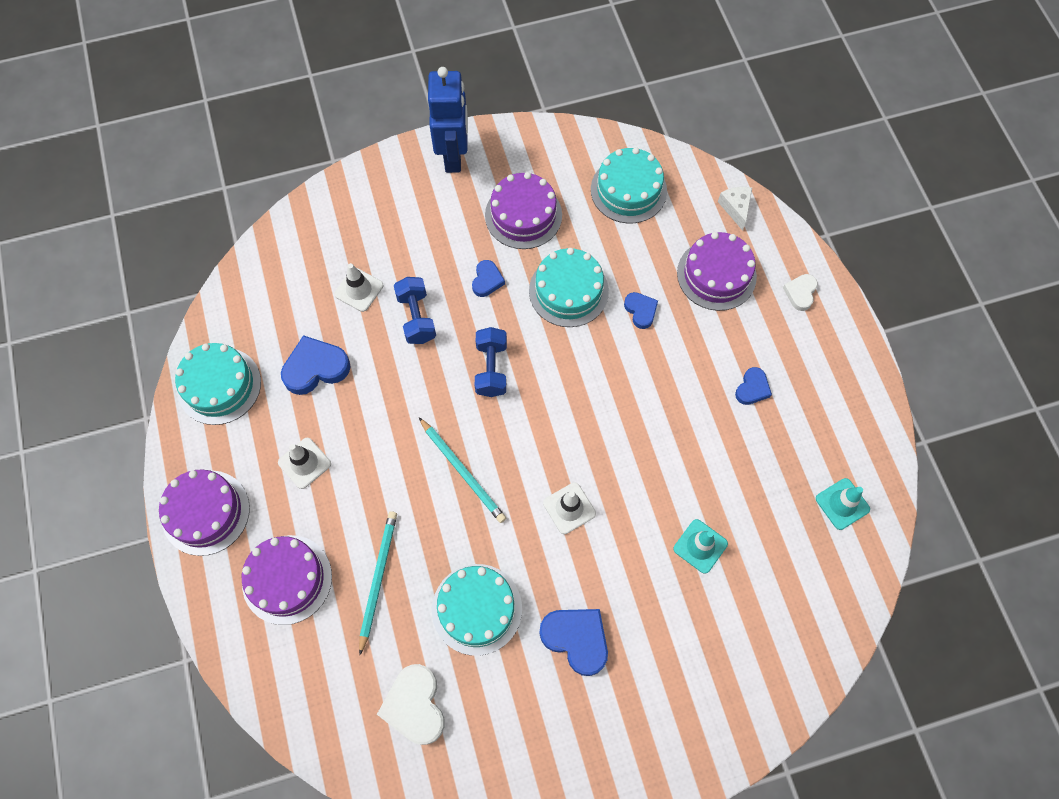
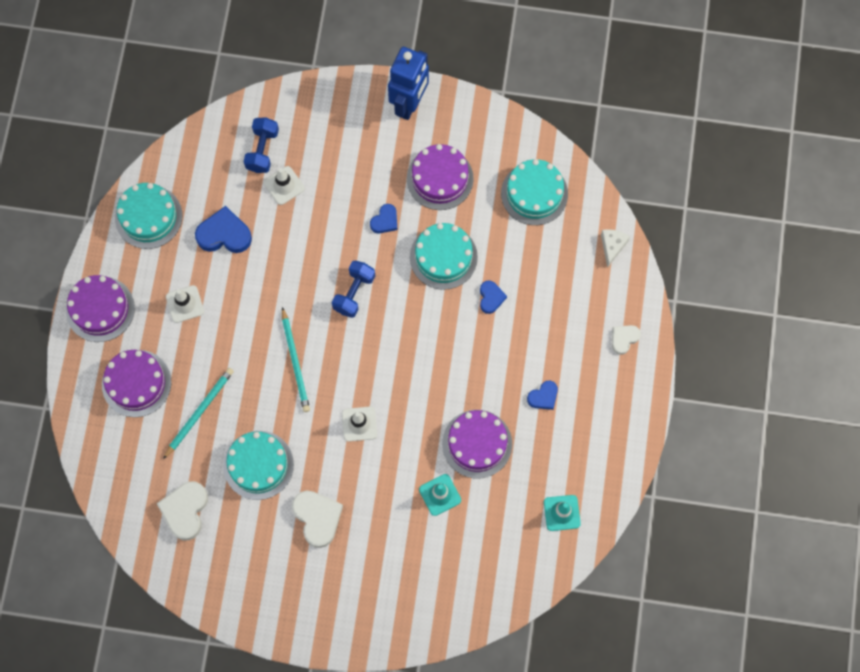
camera: 25 degrees right, 5 degrees up
blue dumbbell [394,277,436,344] -> blue dumbbell moved to [243,117,279,173]
blue heart [539,609,608,676] -> white heart [292,491,343,548]
purple cake [677,232,757,311] -> purple cake moved to [442,410,512,478]

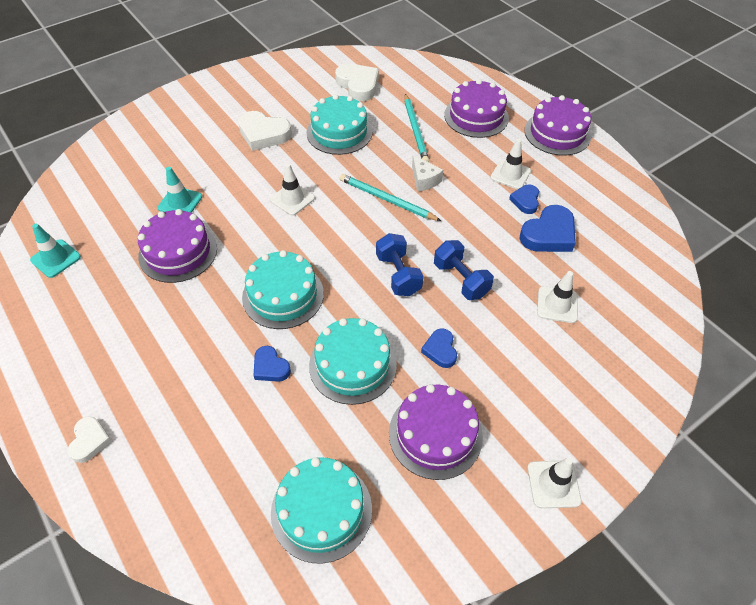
camera: 135 degrees right, 20 degrees down
turquoise cake [115,183,182,249] -> turquoise cake moved to [242,250,324,329]
blue dumbbell [243,117,279,173] -> blue dumbbell moved to [434,240,494,300]
blue robot [388,47,429,120] -> white traffic cone [528,457,581,508]
blue heart [527,381,558,410] -> blue heart moved to [509,185,539,214]
white cheese [601,229,630,268] -> white cheese moved to [412,155,443,191]

